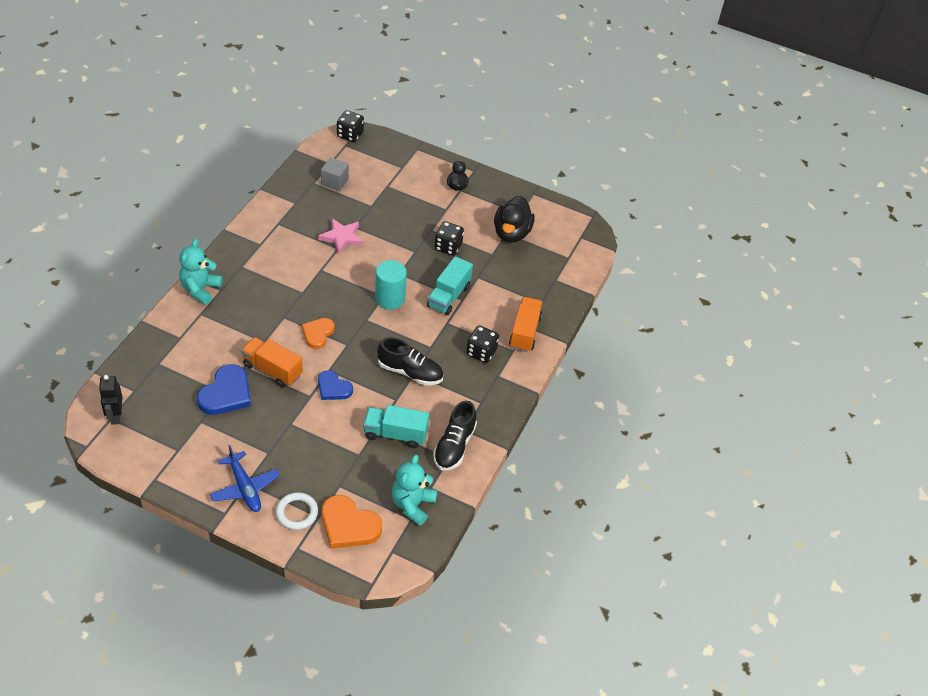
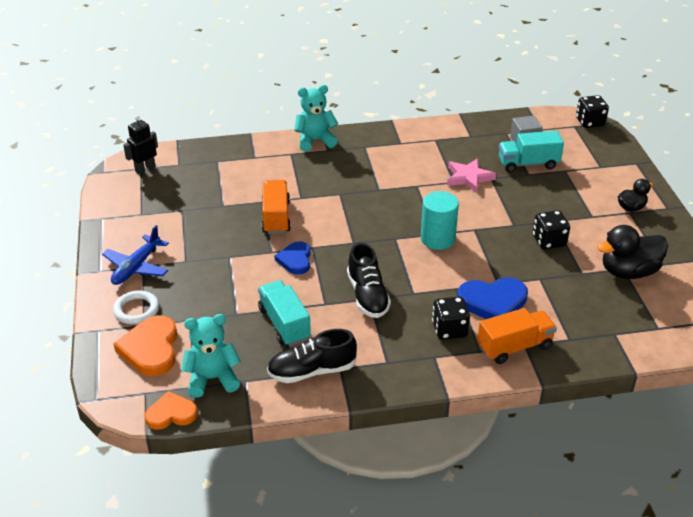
camera: 60 degrees right, 10 degrees down
blue heart [197,364,251,415] -> blue heart moved to [457,277,528,319]
orange heart [302,318,335,349] -> orange heart moved to [145,391,198,430]
turquoise truck [427,256,473,315] -> turquoise truck moved to [499,131,564,173]

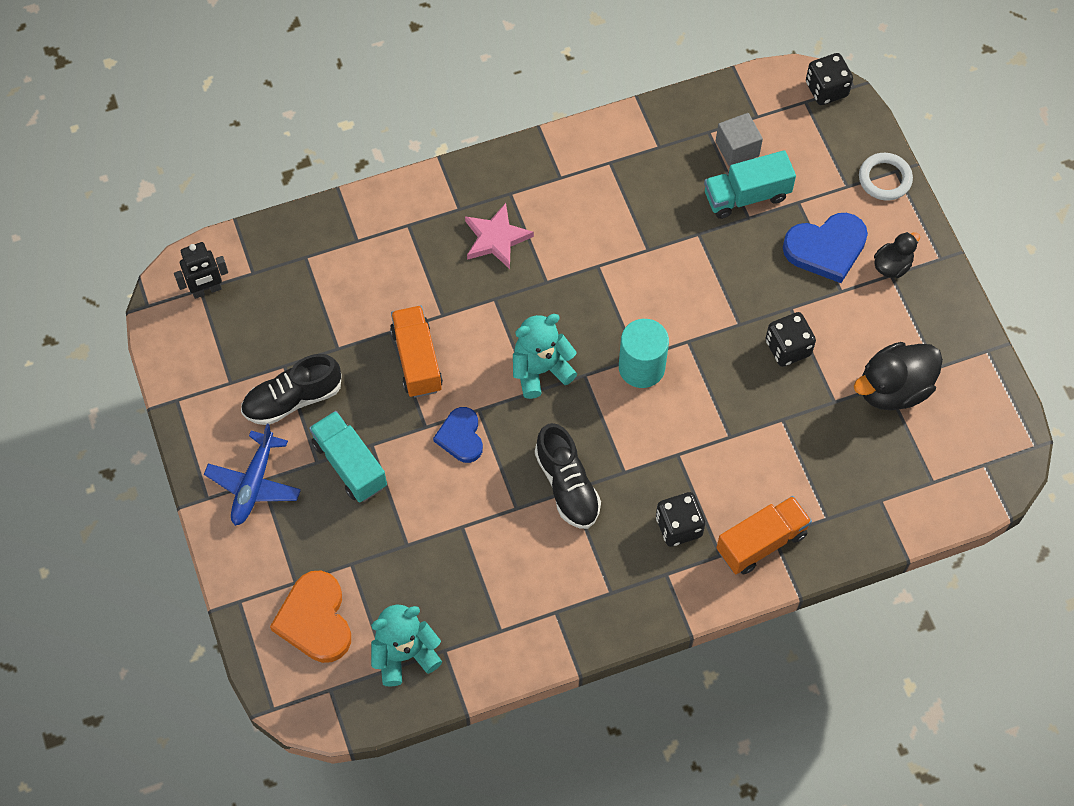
camera: 10 degrees left, 25 degrees up
white ring [113,291,159,324] -> white ring moved to [859,153,913,201]
black robot [123,115,158,175] -> black robot turned 150 degrees counterclockwise [174,242,228,299]
orange heart [145,391,198,430] -> none
turquoise truck [258,280,311,346] -> turquoise truck moved to [309,411,387,503]
black shoe [267,329,357,383] -> black shoe moved to [241,354,342,425]
turquoise teddy bear [294,85,338,152] -> turquoise teddy bear moved to [513,314,578,399]
pink star [447,158,496,193] -> pink star moved to [465,203,534,269]
blue heart [457,277,528,319] -> blue heart moved to [783,213,868,283]

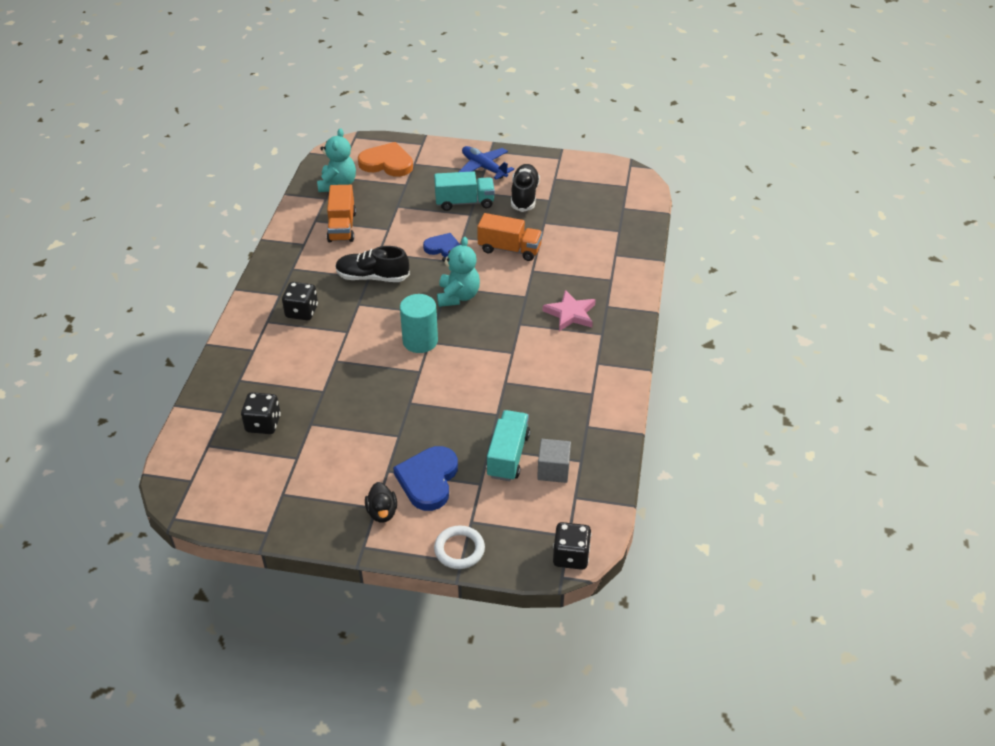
camera: 120 degrees right, 20 degrees down
black robot [174,242,228,299] -> none
orange truck [716,496,812,574] -> orange truck moved to [327,185,356,242]
black dice [765,312,816,367] -> black dice moved to [241,392,281,434]
black duck [854,342,943,410] -> none

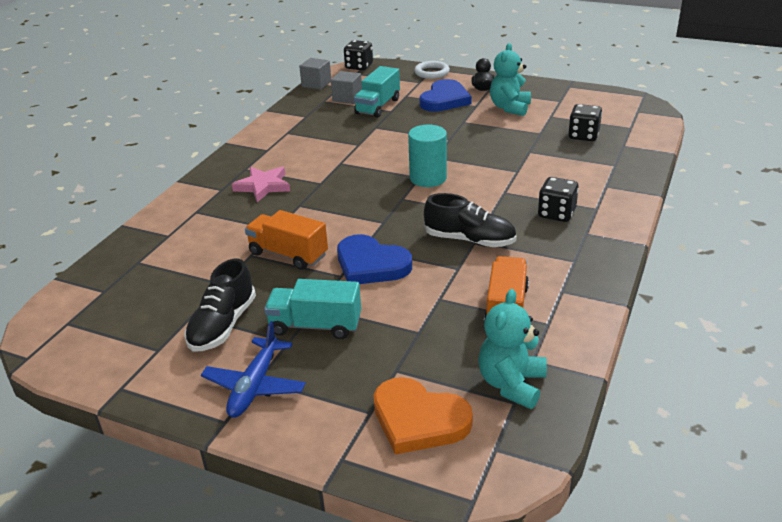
camera: 165 degrees left, 10 degrees down
blue heart [423,233,460,258] -> blue heart [337,234,412,284], size x1.55
turquoise teddy bear [437,237,480,307] -> turquoise teddy bear moved to [490,43,531,116]
blue plane [459,146,514,180] -> blue plane turned 45 degrees clockwise [201,321,306,417]
none -> grey cube [299,58,331,90]

